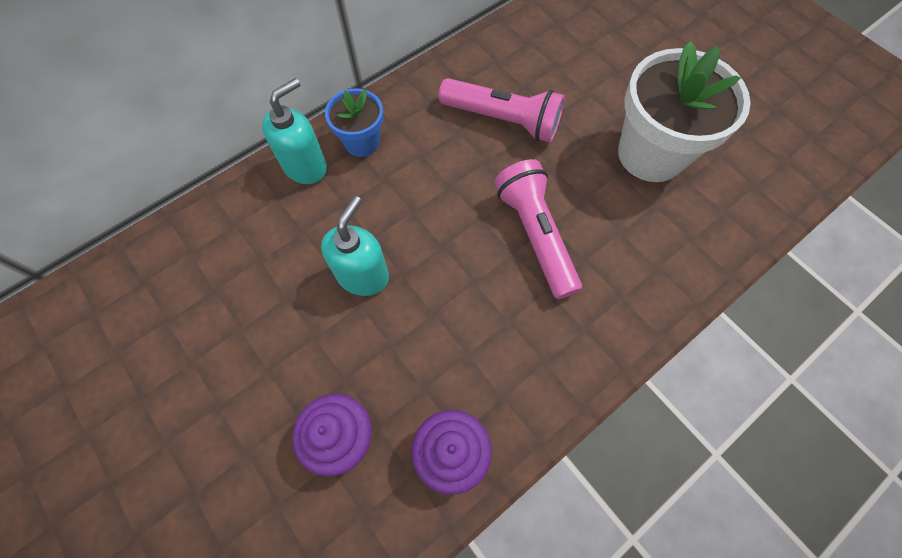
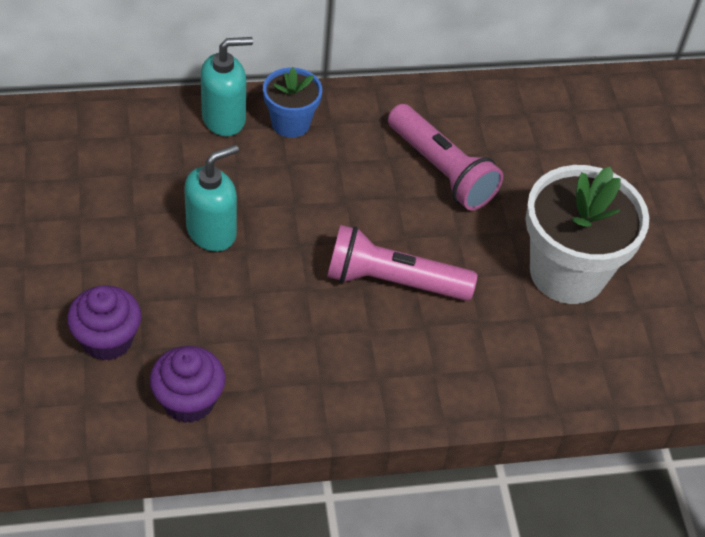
camera: 25 degrees right, 15 degrees down
pink flashlight [494,159,582,299] -> pink flashlight turned 90 degrees counterclockwise [327,225,477,301]

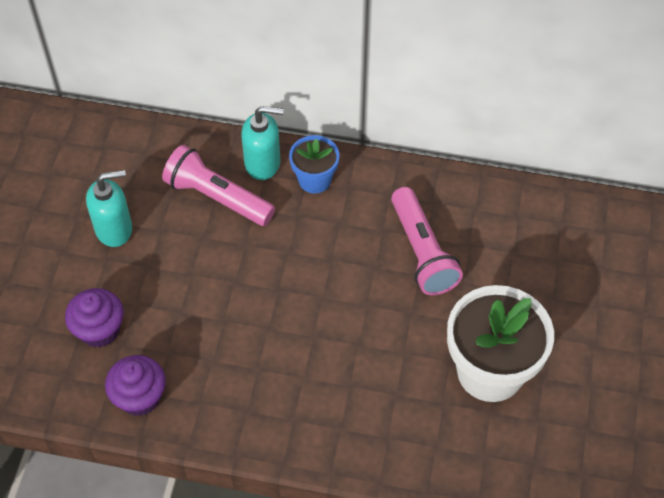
camera: 25 degrees right, 5 degrees up
turquoise soap dispenser [184,144,239,251] -> turquoise soap dispenser moved to [86,170,132,247]
pink flashlight [327,225,477,301] -> pink flashlight moved to [162,145,275,226]

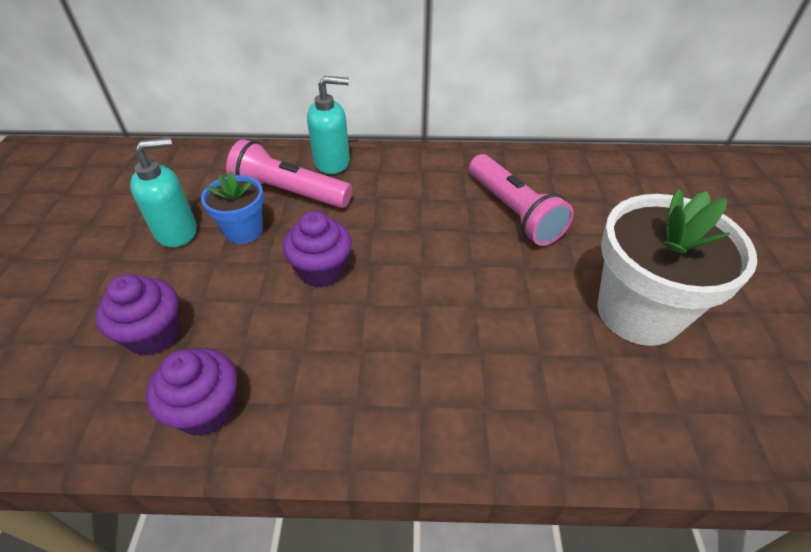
camera: 10 degrees left, 10 degrees down
blue flower pot [289,135,340,194] -> blue flower pot moved to [201,171,264,244]
none -> purple cupcake [283,211,352,287]

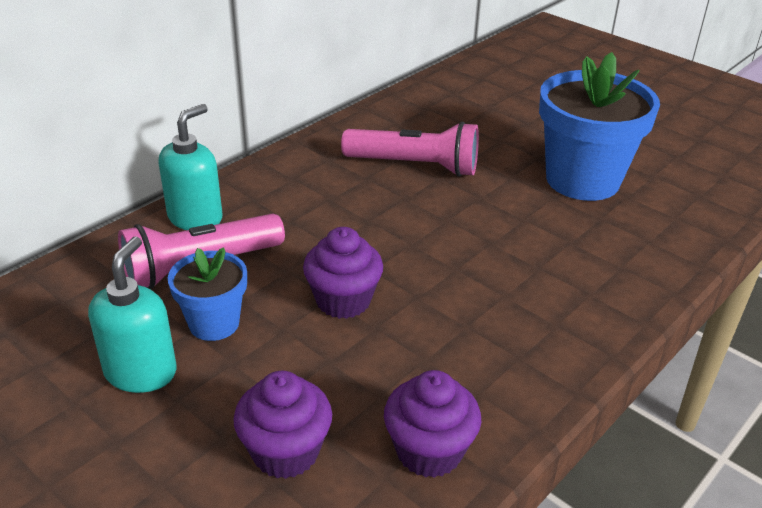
camera: 50 degrees left, 10 degrees down
white flower pot [597,189,757,346] -> blue flower pot [539,52,660,201]

